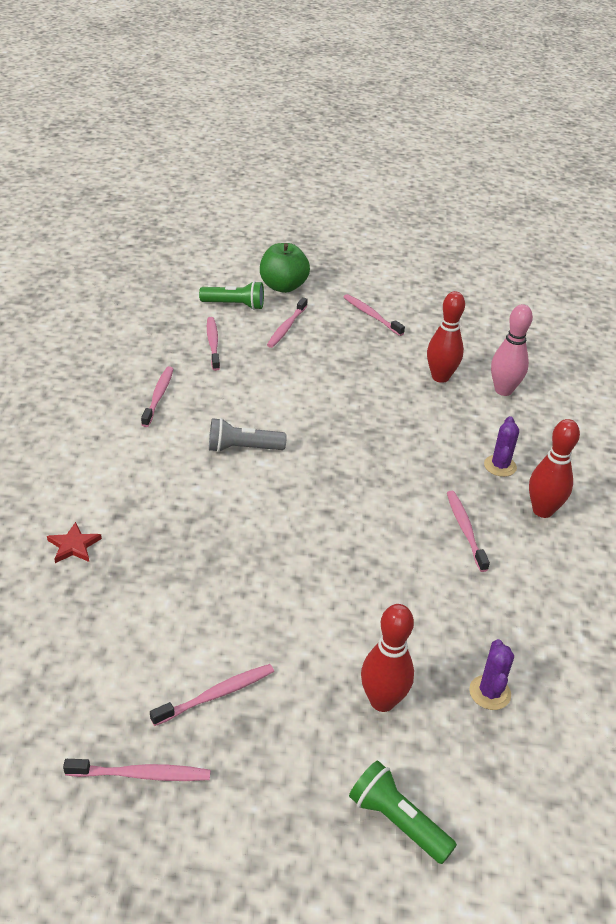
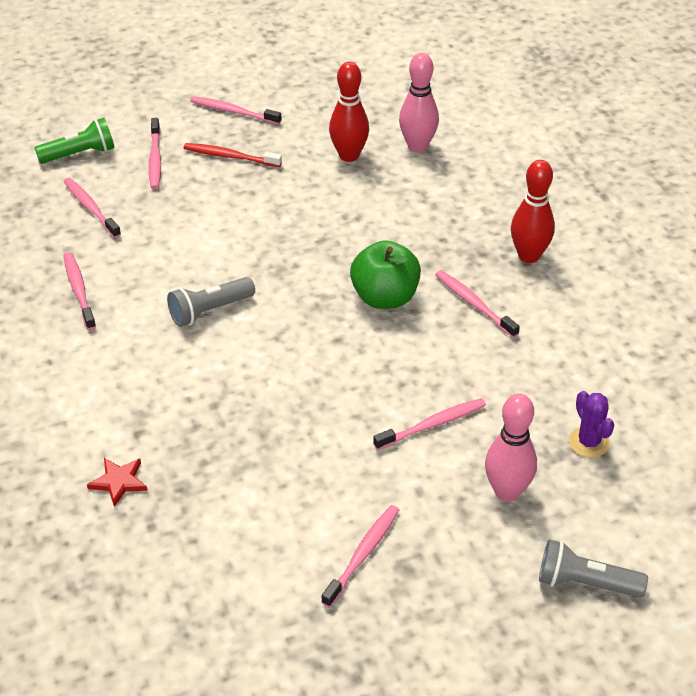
camera: 25 degrees left, 5 degrees up
pink toothbrush [63,759,210,781] -> pink toothbrush moved to [373,398,486,450]
green apple [260,243,310,293] -> green apple moved to [350,240,421,309]
green flashlight [349,760,457,864] -> grey flashlight [539,539,648,598]
red bowling pin [361,604,414,712] -> pink bowling pin [485,393,537,502]
purple cactus [484,416,519,477] -> none
none -> red toothbrush [184,143,282,167]

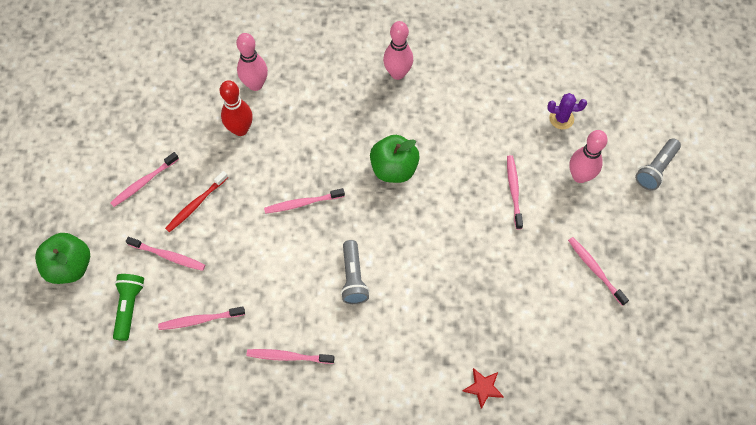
camera: 65 degrees left, 20 degrees up
pink toothbrush [435,270,520,338] -> pink toothbrush moved to [264,188,345,214]
red bowling pin [511,160,555,263] -> pink bowling pin [383,21,413,80]
none -> green apple [35,233,90,284]

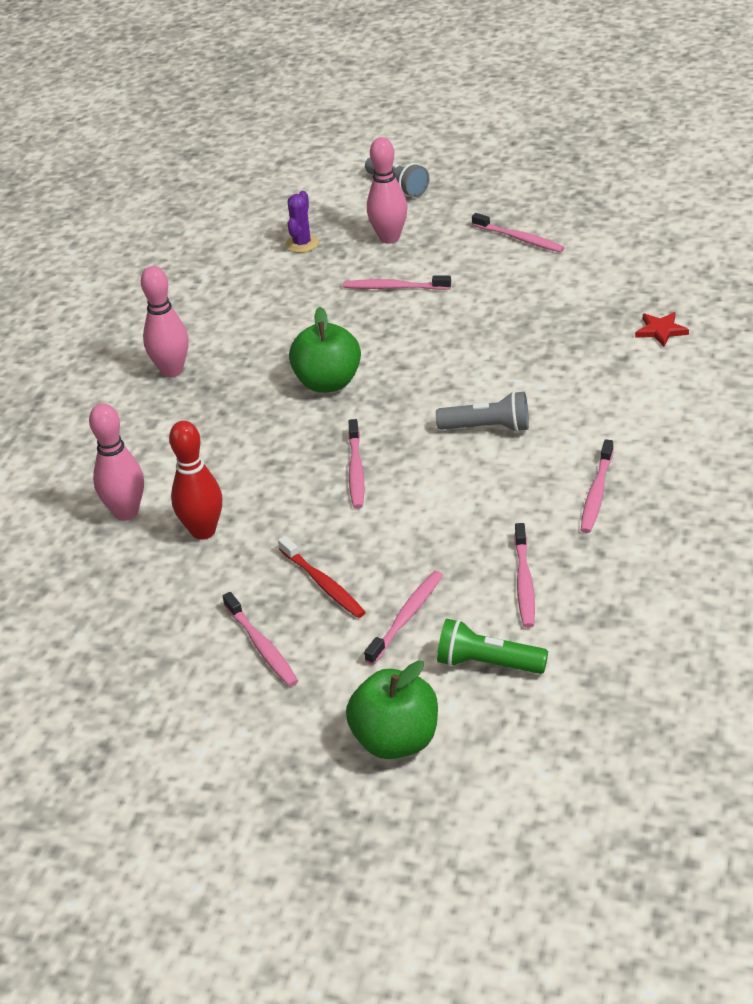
camera: 75 degrees left, 25 degrees down
pink toothbrush [568,237,629,306] -> pink toothbrush turned 120 degrees counterclockwise [472,213,565,252]

